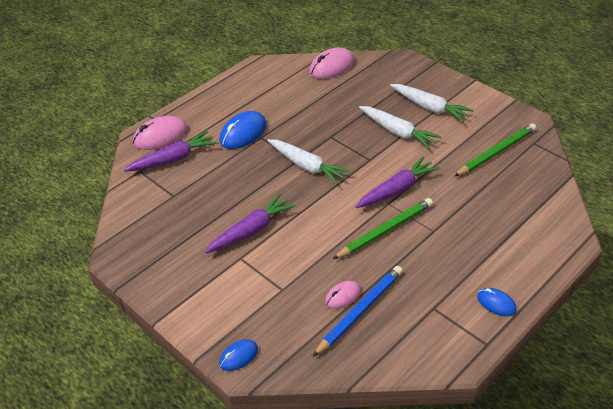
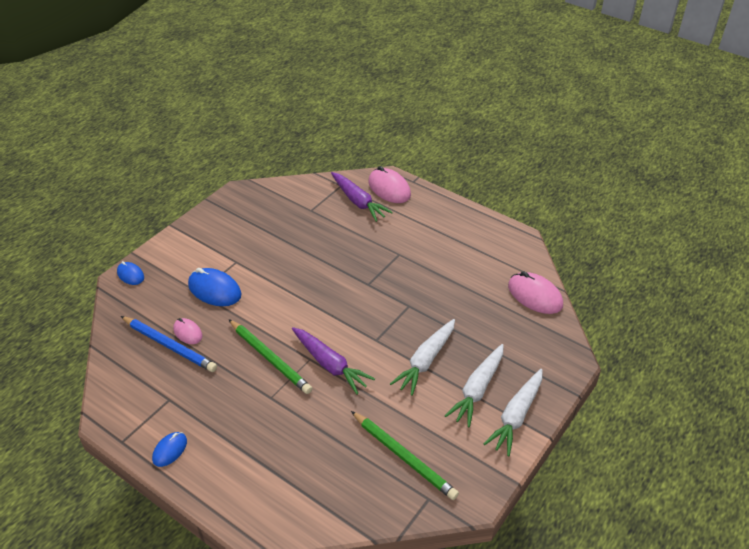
camera: 80 degrees right, 0 degrees up
purple carrot [205,194,296,253] -> none
blue mouse [219,111,267,149] -> blue mouse moved to [188,268,242,306]
white carrot [267,139,351,185] -> white carrot moved to [484,369,542,456]

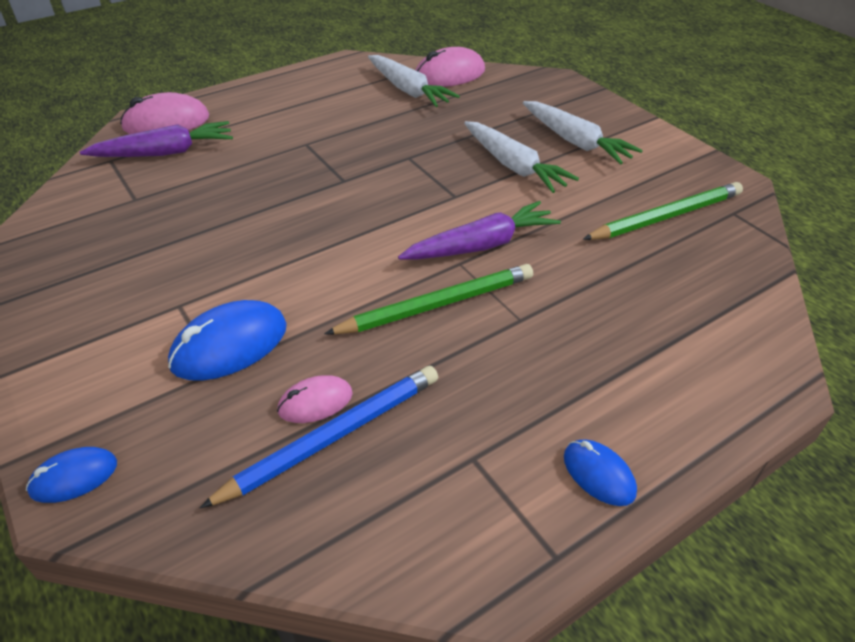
camera: 70 degrees left, 0 degrees up
white carrot [484,369,542,456] -> white carrot moved to [368,55,460,107]

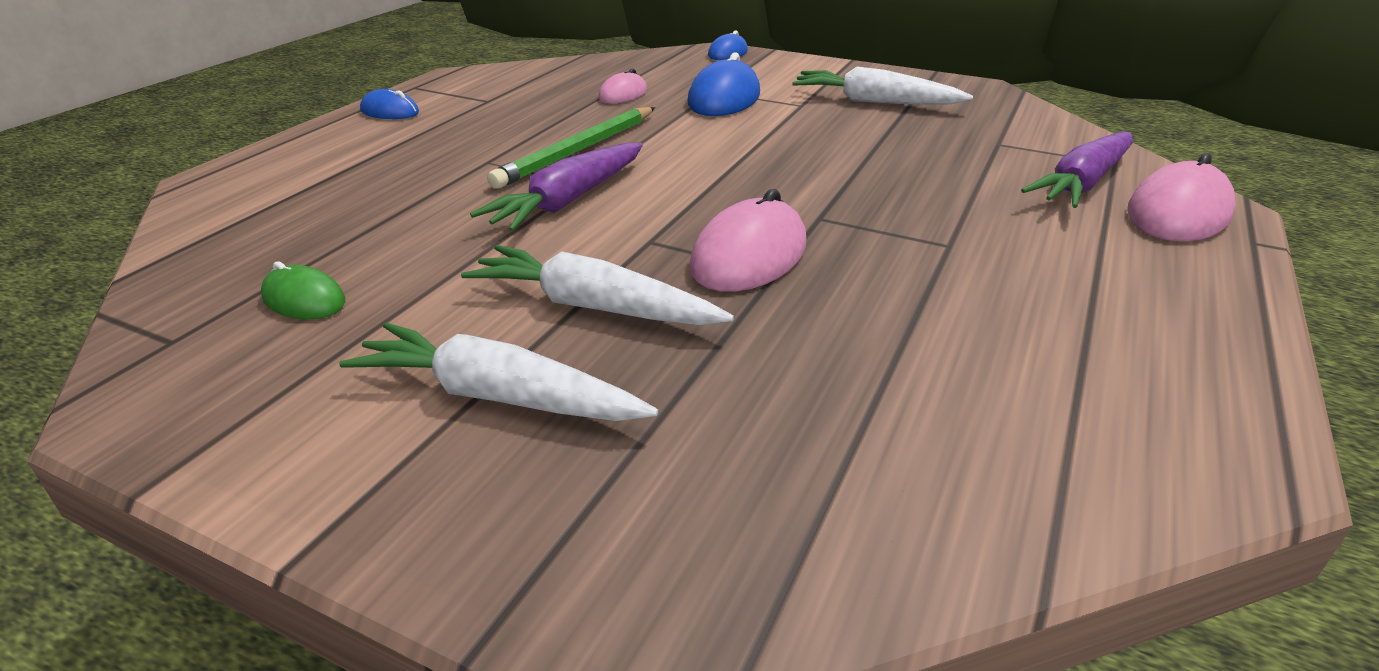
camera: 150 degrees right, 10 degrees down
blue pencil [200,366,438,508] -> none
white carrot [368,55,460,107] -> white carrot moved to [792,66,973,105]
pink mouse [416,47,485,87] -> pink mouse moved to [689,189,806,292]
green pencil [583,182,743,240] -> green mouse [261,261,345,319]

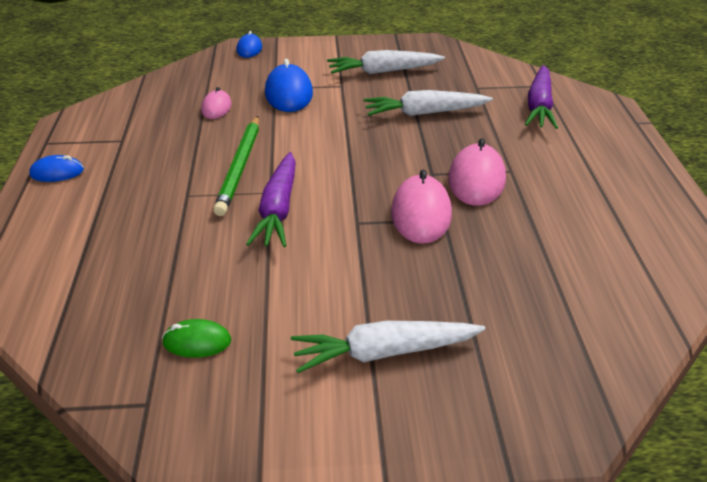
camera: 30 degrees left, 5 degrees up
white carrot [461,245,734,325] -> white carrot moved to [363,90,493,116]
pink mouse [1127,153,1236,241] -> pink mouse moved to [448,138,506,206]

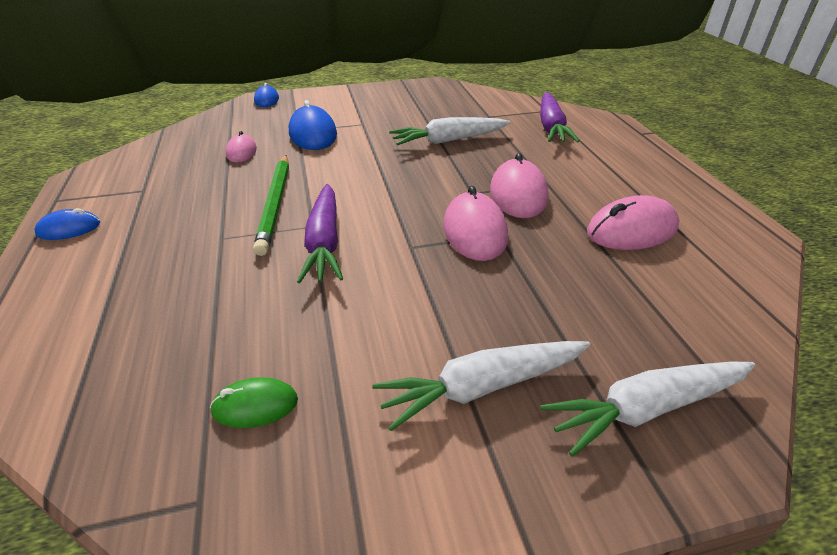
camera: 10 degrees left, 0 degrees up
white carrot [327,50,445,74] -> white carrot moved to [540,362,755,456]
none -> pink mouse [587,195,680,250]

